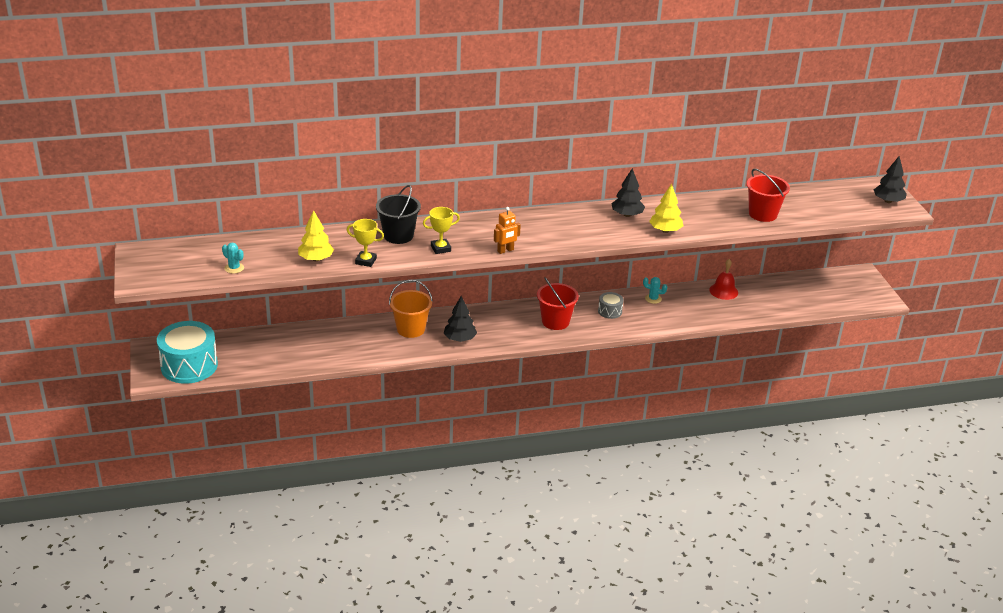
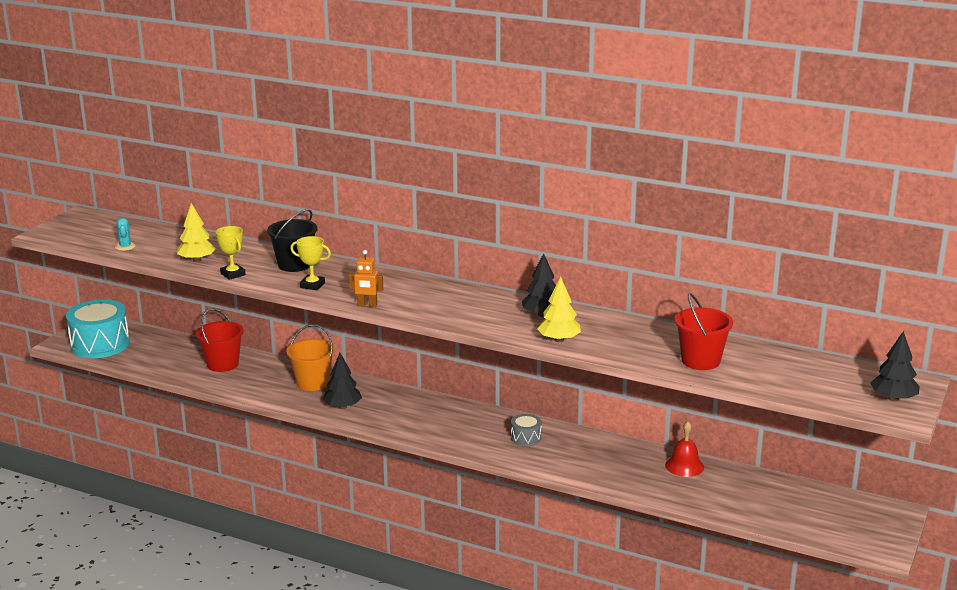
camera: 40 degrees right, 10 degrees down
red bucket [537,277,579,330] -> red bucket moved to [196,309,244,372]
turquoise cactus [643,277,667,304] -> none

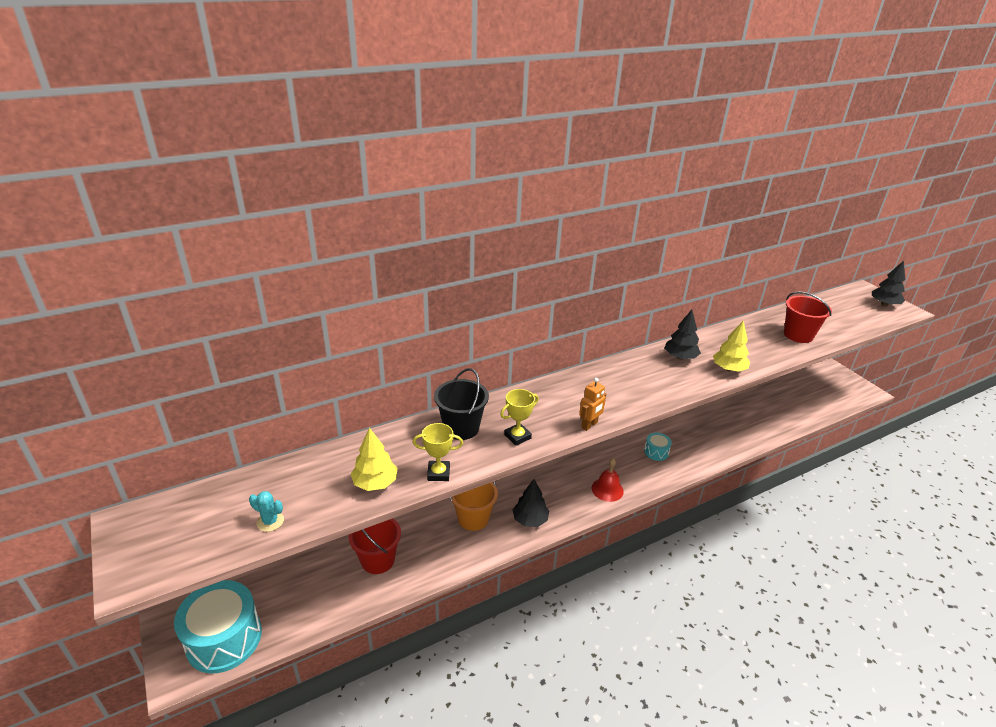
camera: 55 degrees left, 10 degrees up
grey drum [511,414,542,446] -> turquoise drum [644,433,672,461]
red bell [665,421,704,477] -> red bell moved to [592,458,624,502]

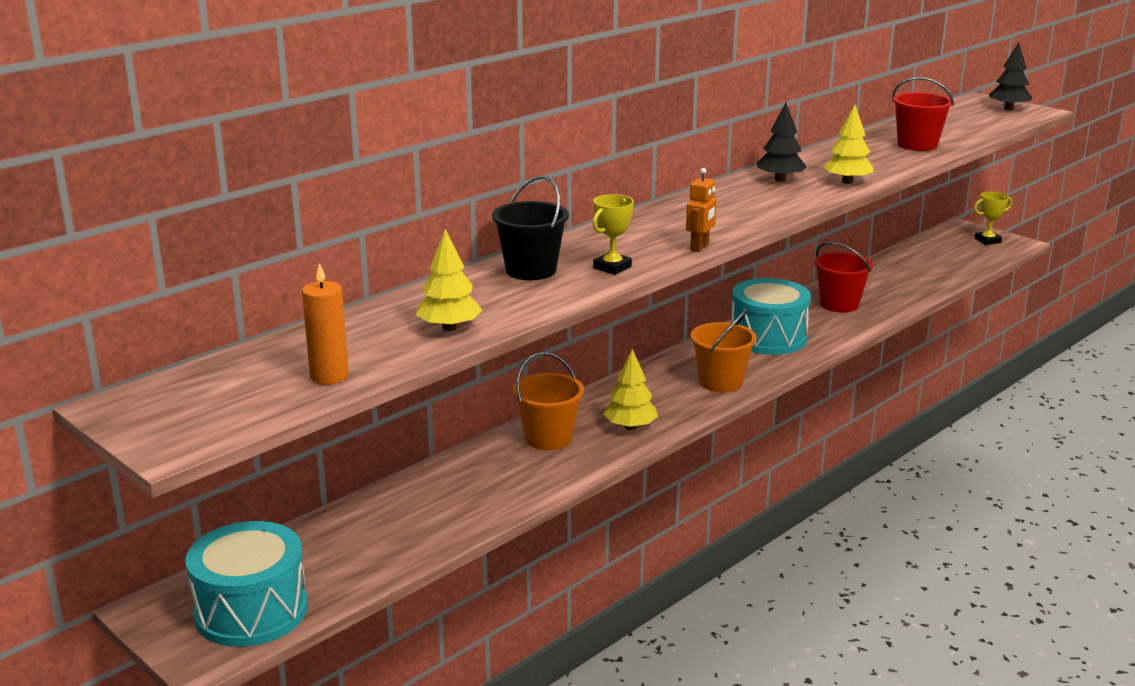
camera: 15 degrees left, 10 degrees down
turquoise cactus [249,491,284,532] -> orange candle [302,263,349,385]
red bucket [349,518,401,574] -> red bucket moved to [814,242,873,313]
yellow trophy [412,423,463,481] -> yellow trophy moved to [974,191,1012,245]
black tree [513,479,549,527] -> yellow tree [603,349,658,430]
red bell [592,458,624,502] -> orange bucket [691,310,757,392]
turquoise drum [644,433,672,461] -> turquoise drum [731,278,811,355], size x2.14

